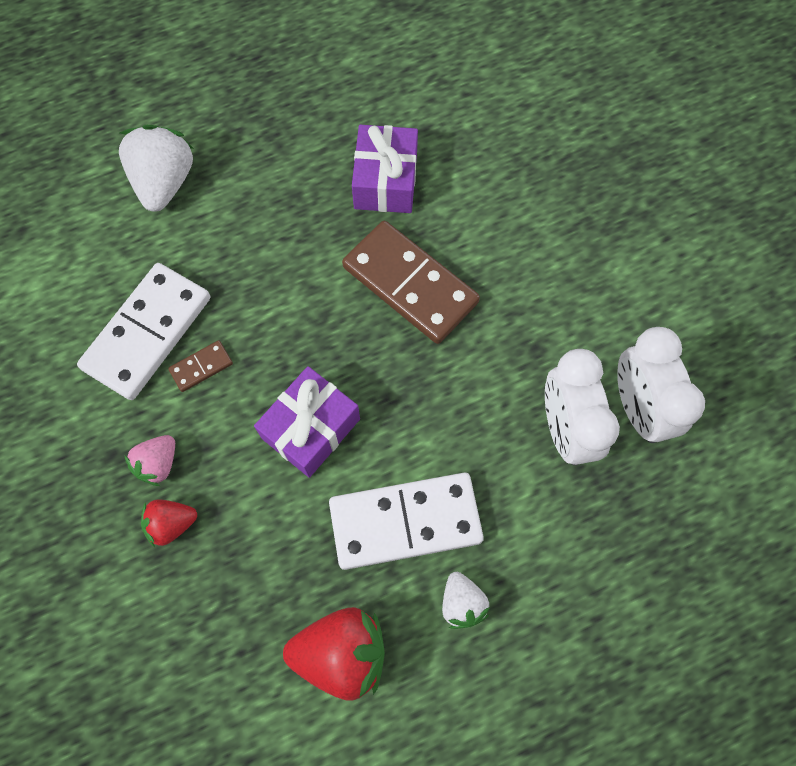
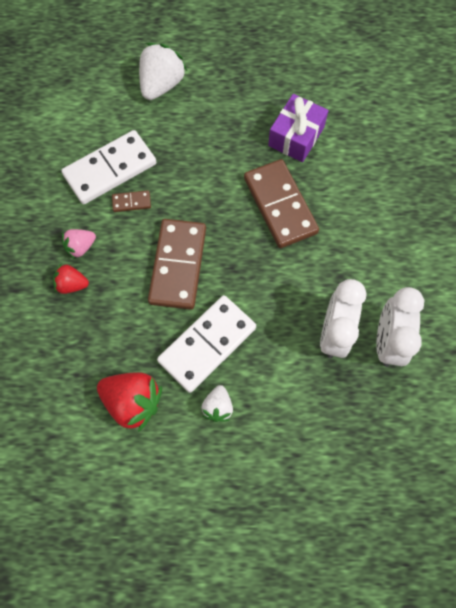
camera: 25 degrees right, 0 degrees up
purple gift [254,366,360,478] -> brown domino [148,219,206,310]
white domino [329,473,484,570] -> white domino turned 60 degrees counterclockwise [157,295,256,393]

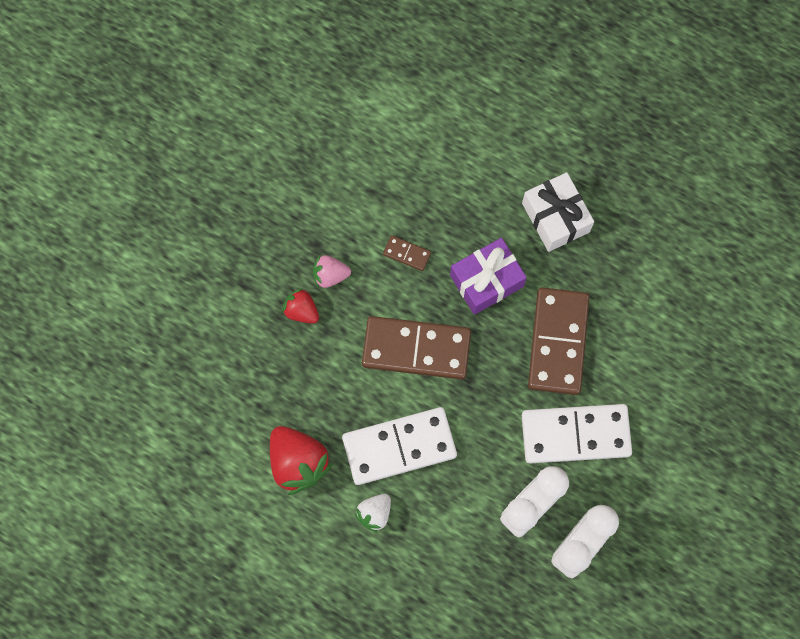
camera: 30 degrees right, 5 degrees up
white domino [61,130,156,204] -> white domino moved to [522,404,632,463]
white strawberry [139,43,187,100] -> none
brown domino [148,219,206,310] -> brown domino turned 60 degrees clockwise [362,316,471,379]
purple gift [268,94,329,162] -> purple gift moved to [450,238,527,315]
none -> white gift [522,172,594,252]

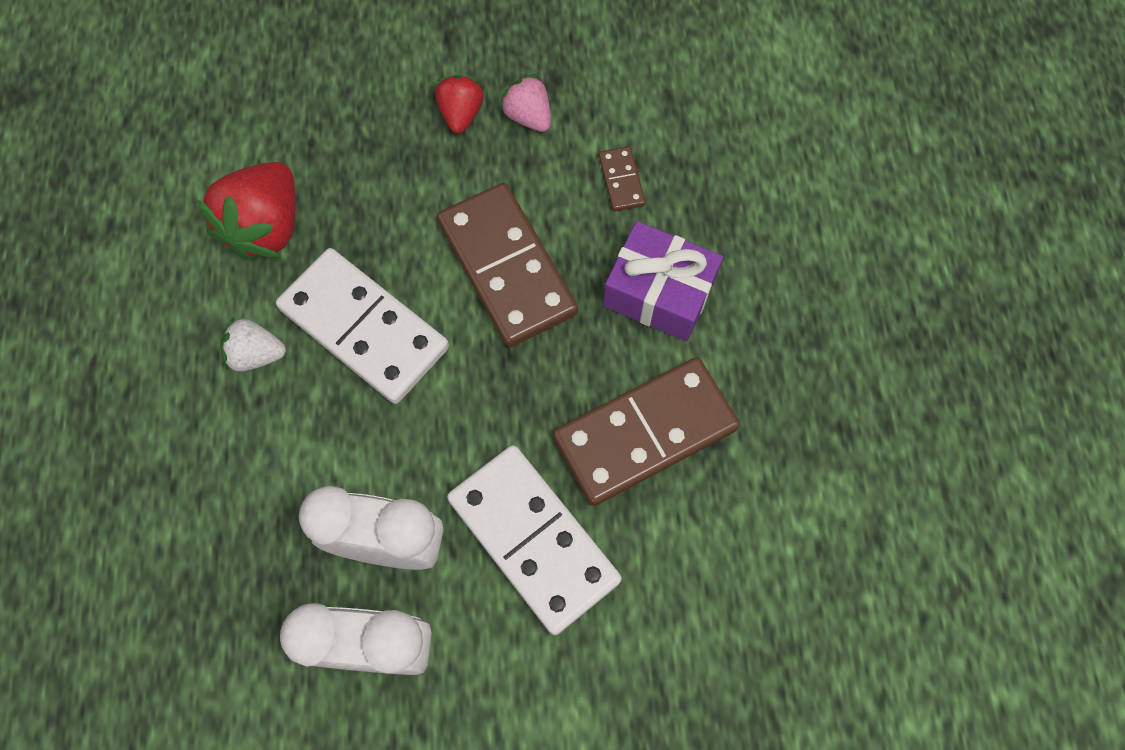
camera: 55 degrees right, 5 degrees down
white gift [522,172,594,252] -> none

